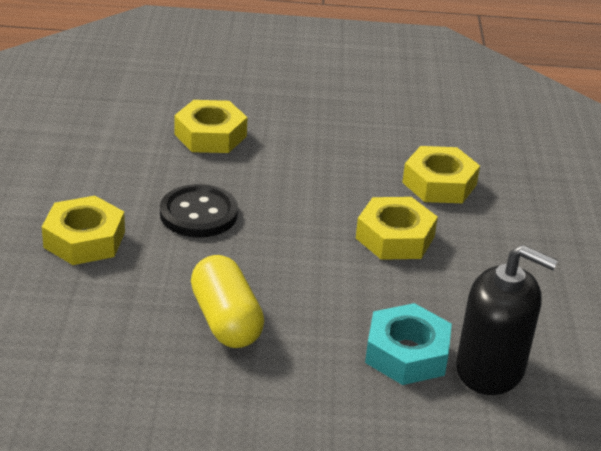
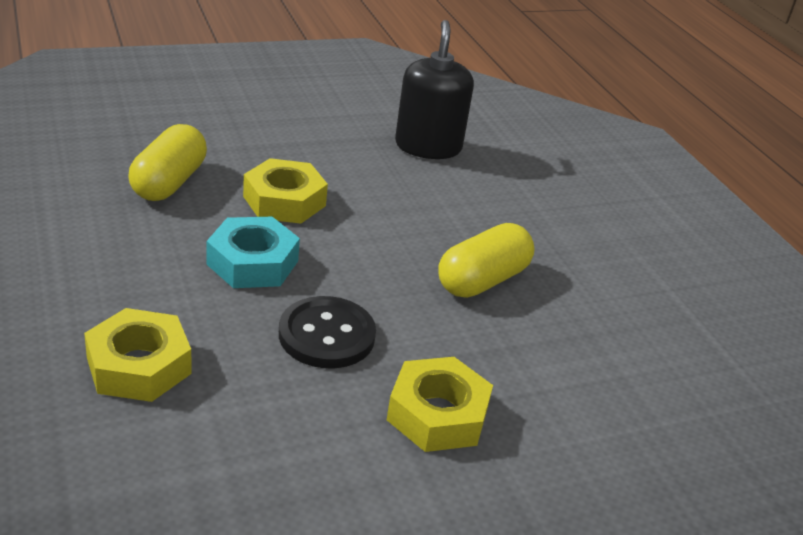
camera: 115 degrees left, 0 degrees up
turquoise nut [365,303,452,385] -> turquoise nut moved to [207,217,300,288]
yellow nut [402,146,480,203] -> yellow capsule [128,124,207,201]

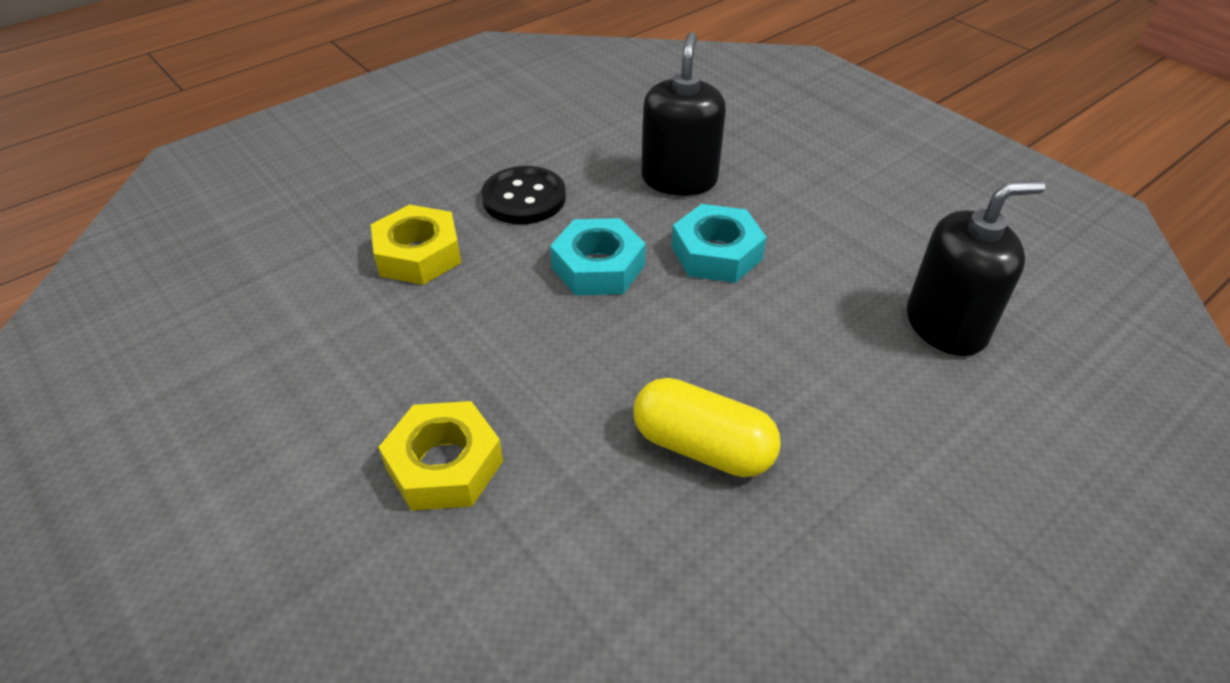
camera: 75 degrees right, 10 degrees up
yellow capsule [128,124,207,201] -> black soap dispenser [641,32,726,196]
yellow nut [243,158,328,224] -> turquoise nut [672,204,767,283]
black button [279,296,376,368] -> black button moved to [481,166,566,224]

